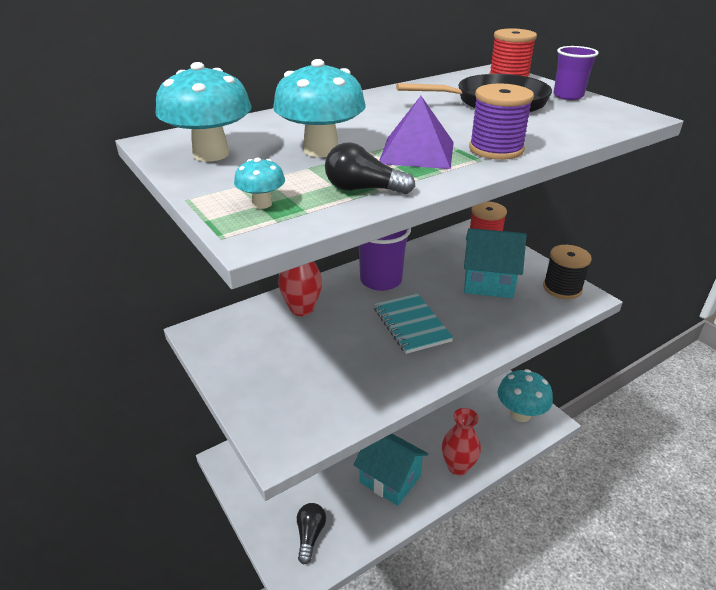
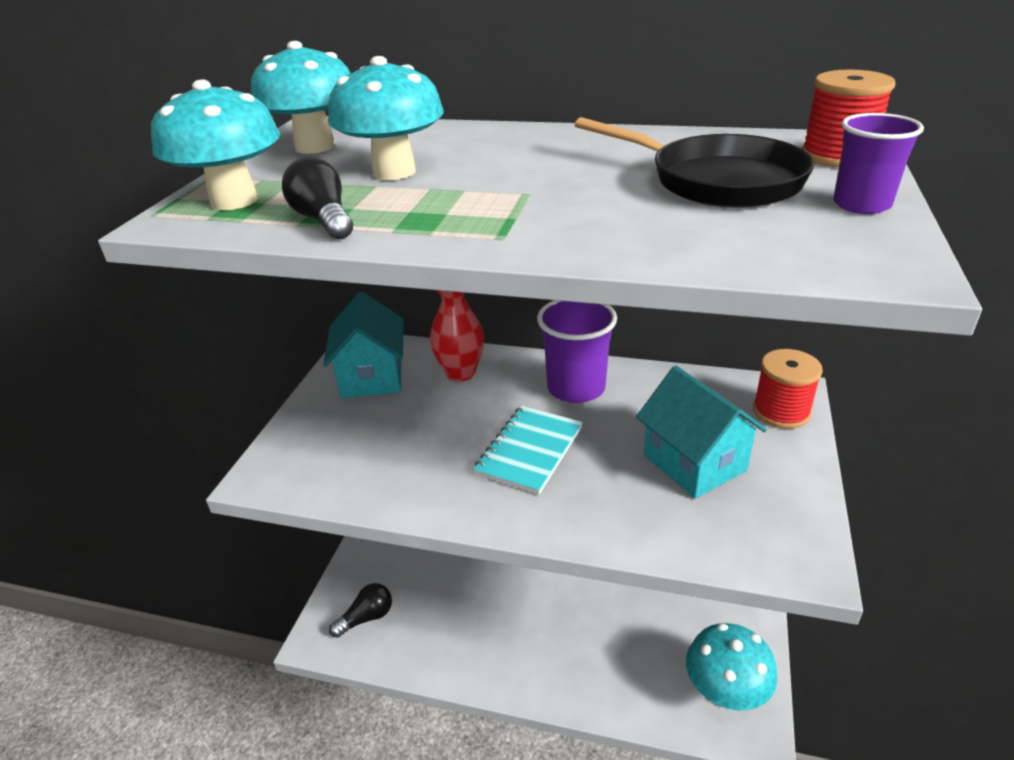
camera: 50 degrees right, 0 degrees up
turquoise mushroom [234,158,285,209] -> turquoise mushroom [151,79,280,210], size x2.13
turquoise house [354,434,428,506] -> turquoise house moved to [323,291,404,398]
purple pyramid [379,96,454,169] -> none
red vase [442,408,481,475] -> none
purple spool [469,83,534,160] -> none
black spool [543,245,592,299] -> none

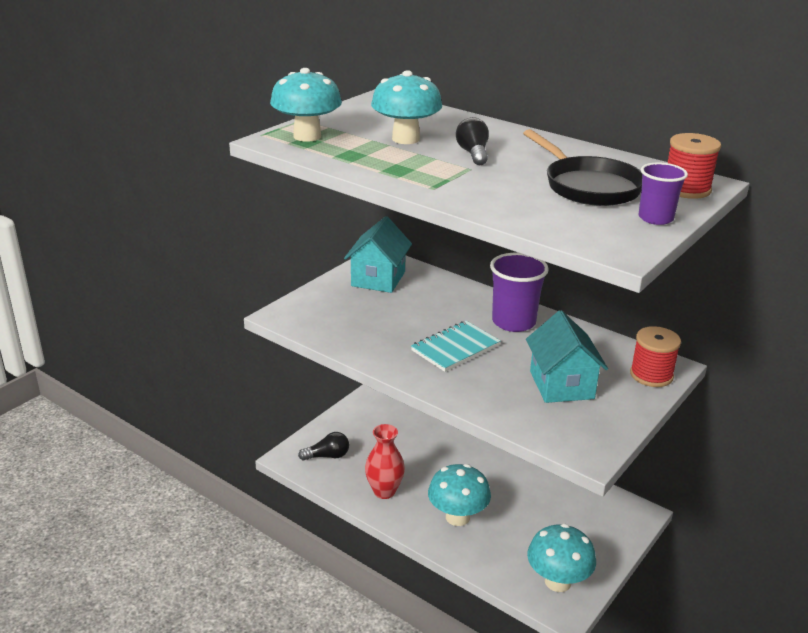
camera: 20 degrees right, 5 degrees down
turquoise mushroom [251,41,351,154] -> turquoise mushroom moved to [428,464,491,526]
black light bulb [282,157,353,240] -> black light bulb moved to [456,117,489,165]
red vase [430,290,484,382] -> red vase moved to [365,424,405,499]

